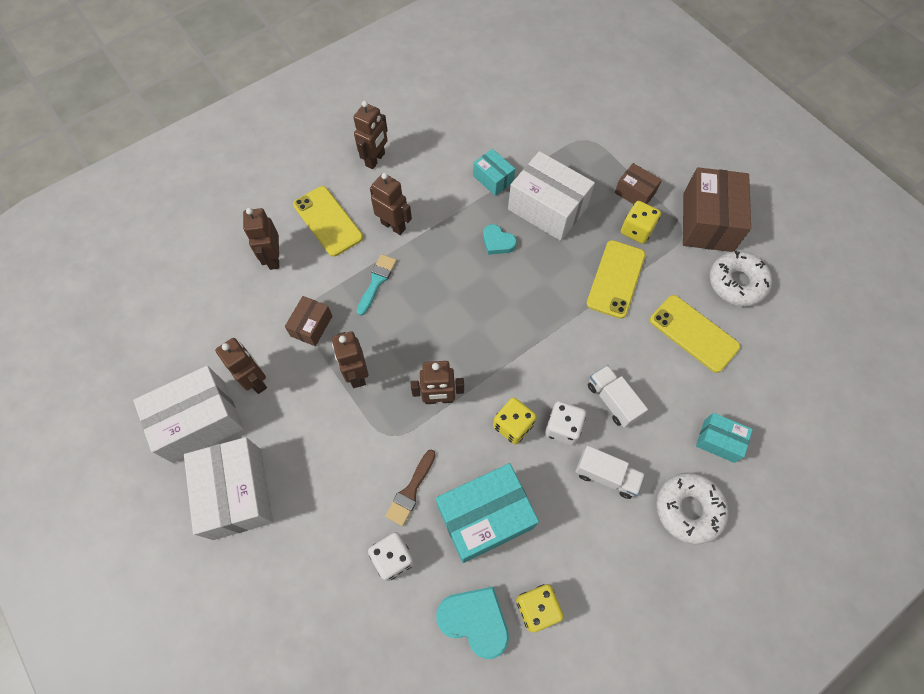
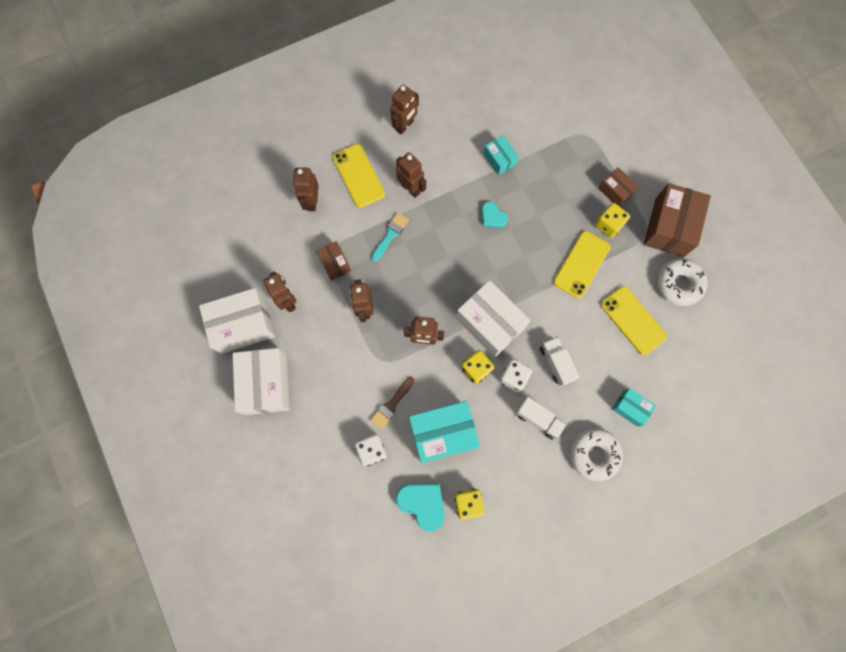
camera: 10 degrees right, 10 degrees up
brown box [285,296,332,346] -> brown box turned 60 degrees counterclockwise [316,241,351,281]
white box [508,151,595,241] -> white box moved to [456,280,531,357]

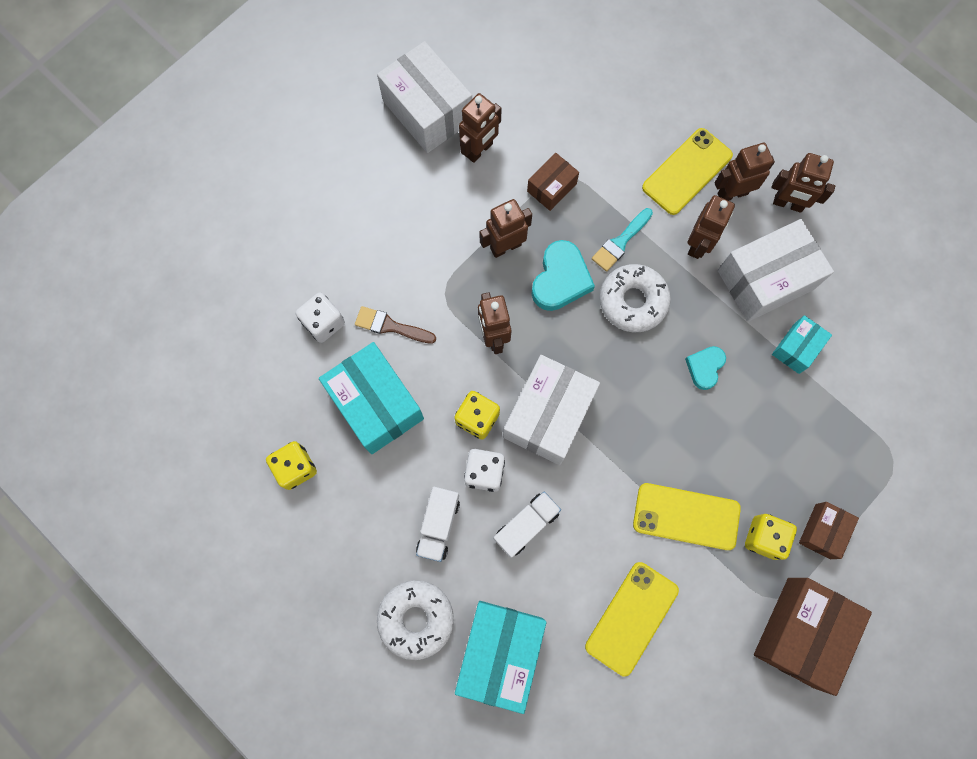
camera: 70 degrees right, 0 degrees up
white box [232,348,290,415] -> white box moved to [718,219,834,322]
brown robot [293,167,319,211] -> brown robot moved to [714,143,775,201]
turquoise brush [371,213,409,262] -> turquoise brush turned 120 degrees clockwise [592,208,653,271]
turquoise heart [396,483,445,532] -> turquoise heart moved to [532,240,595,311]
turquoise box [612,388,656,427] -> turquoise box [455,601,547,714], size x1.89
brown box [643,183,711,257] -> brown box turned 60 degrees counterclockwise [754,578,872,696]
white donut [657,258,708,306] -> white donut moved to [600,264,671,332]

